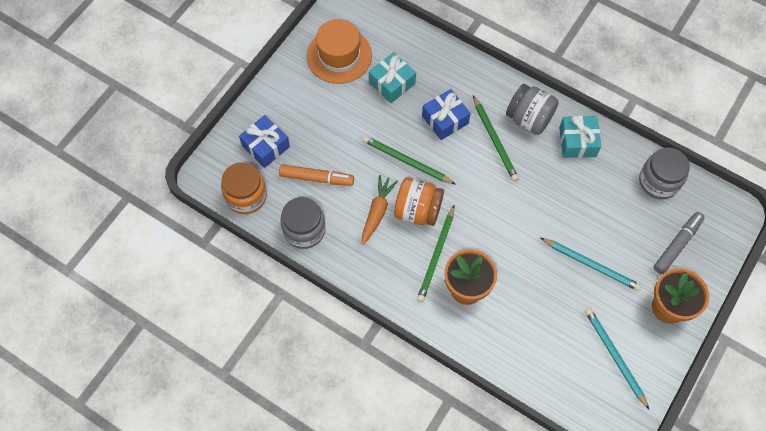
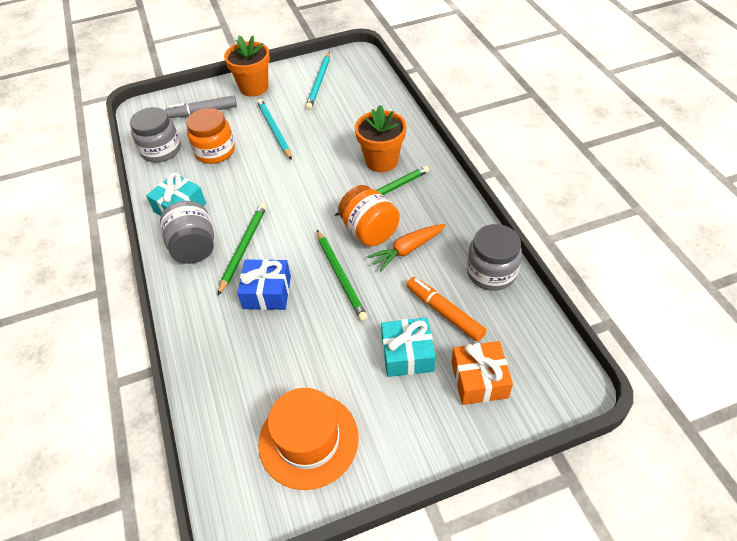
camera: 140 degrees left, 15 degrees down
orange jar [221,162,267,214] -> orange jar moved to [186,108,235,164]
blue gift [239,115,290,168] -> orange gift [451,341,513,405]
turquoise gift [369,52,416,103] -> turquoise gift moved to [381,317,435,377]

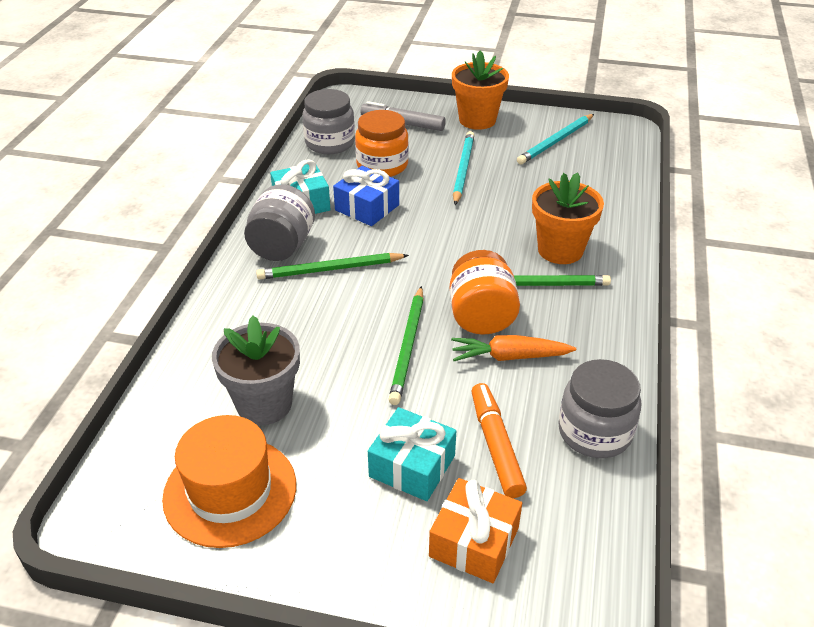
camera: 30 degrees right, 10 degrees down
green pencil [218,203,267,295] -> green pencil turned 150 degrees counterclockwise [256,253,409,280]
blue gift [237,259,291,310] -> blue gift moved to [333,166,399,226]
none -> grey flower pot [212,315,300,425]

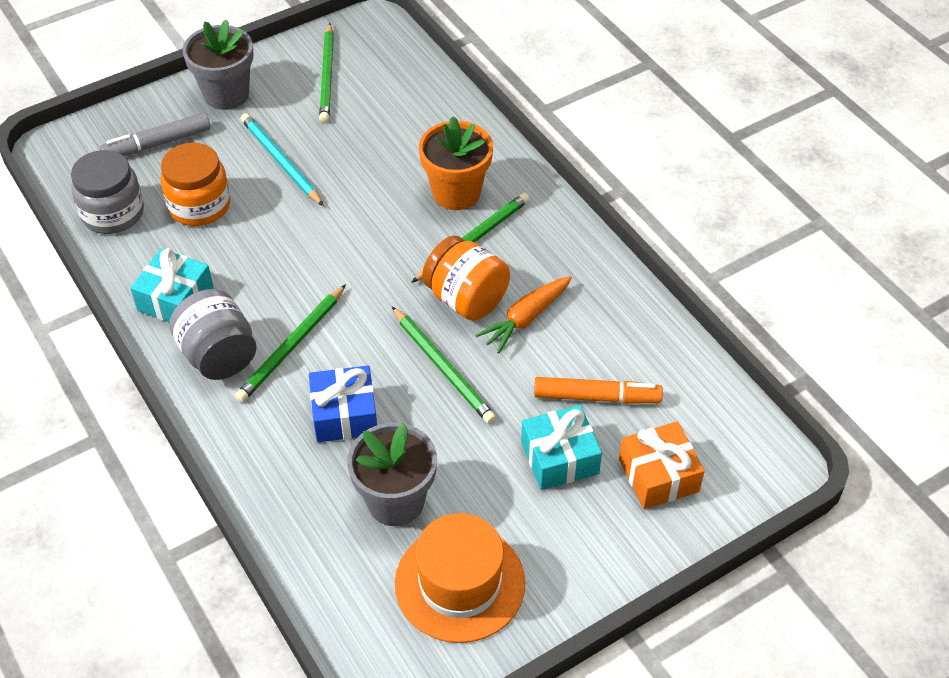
camera: 45 degrees left, 10 degrees up
blue gift [333,166,399,226] -> blue gift moved to [309,366,377,442]
orange flower pot [452,51,509,130] -> grey flower pot [182,20,254,110]
orange marker [471,383,527,498] -> orange marker turned 150 degrees clockwise [534,377,663,404]
turquoise pencil [517,114,594,164] -> green pencil [319,23,334,123]
grey jar [558,359,641,458] -> none

